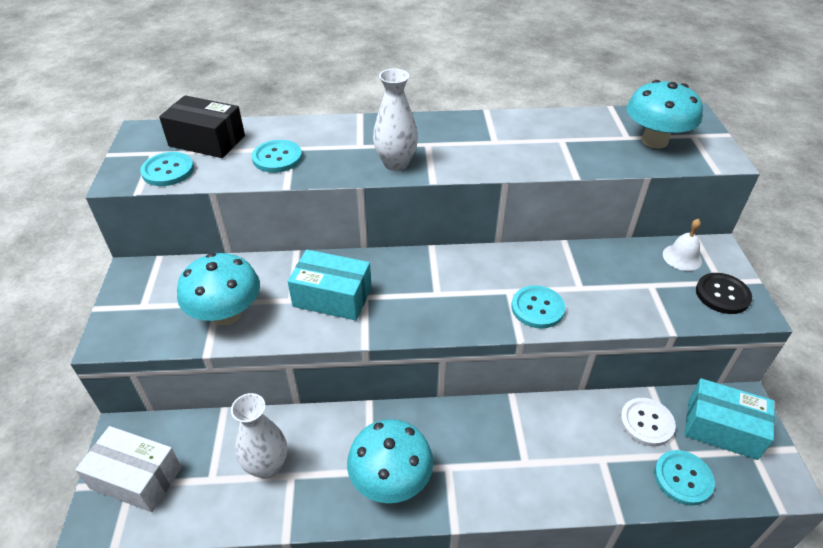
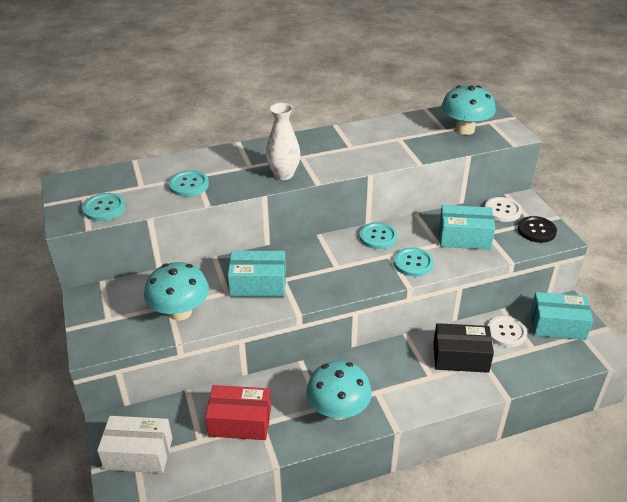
camera: 15 degrees left, 5 degrees down
black box [159,95,245,158] -> black box moved to [433,323,494,373]
white vase [231,393,287,479] -> red box [205,385,271,440]
turquoise button [654,450,715,506] -> turquoise button moved to [359,222,398,249]
white bell [663,219,702,271] -> white button [485,197,522,222]
none -> turquoise box [439,205,495,250]

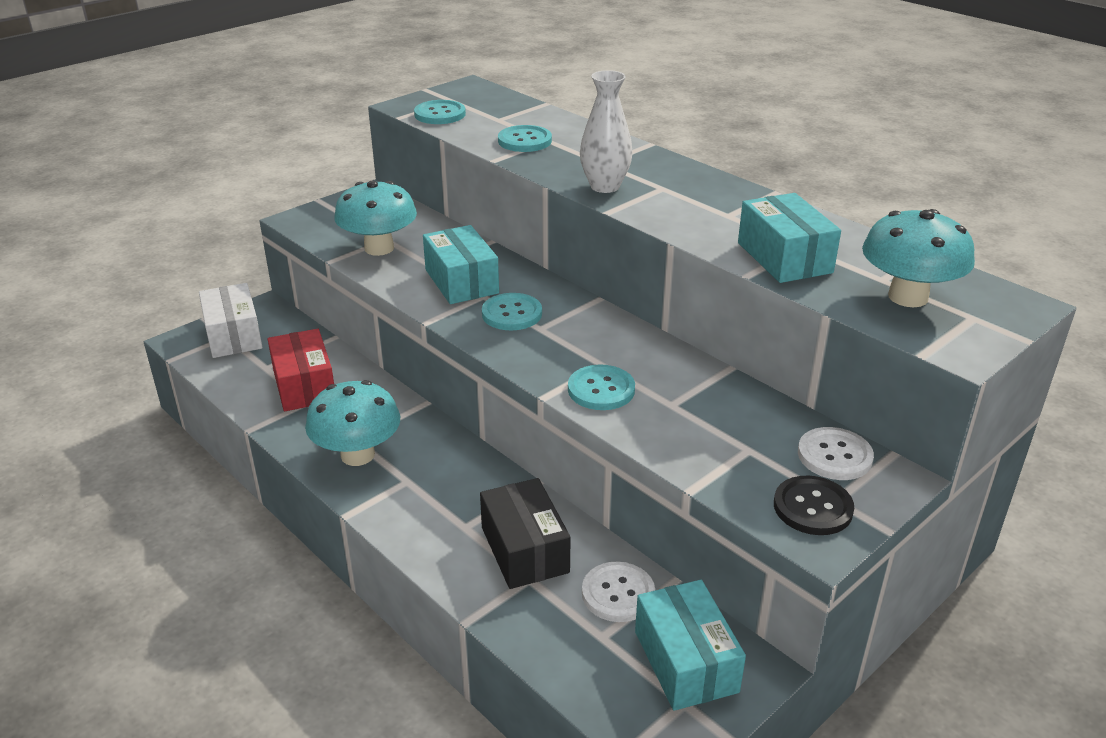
camera: 65 degrees right, 5 degrees down
turquoise button [359,222,398,249] -> turquoise button moved to [482,293,542,330]
turquoise box [439,205,495,250] -> turquoise box moved to [738,193,841,283]

